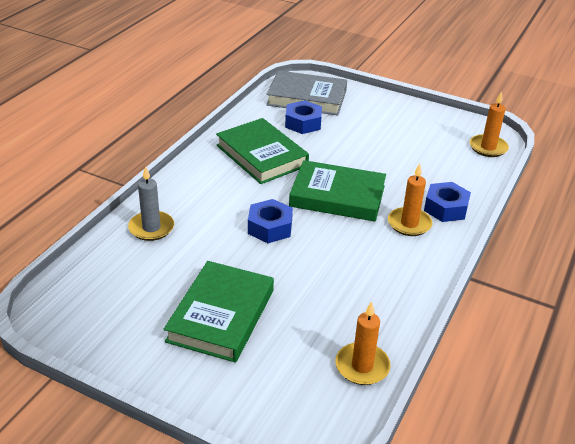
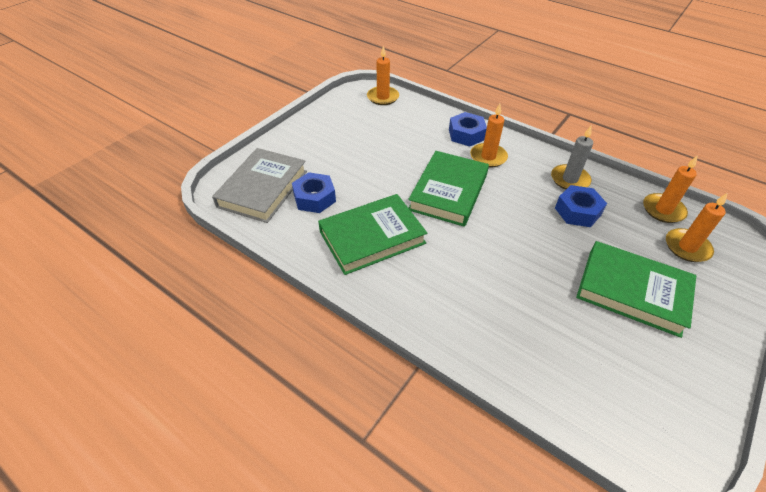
camera: 80 degrees left, 10 degrees up
grey candle [128,166,174,241] -> grey candle moved to [551,125,593,190]
blue nut [248,199,293,243] -> blue nut moved to [555,185,607,227]
none -> orange candle [666,193,727,262]

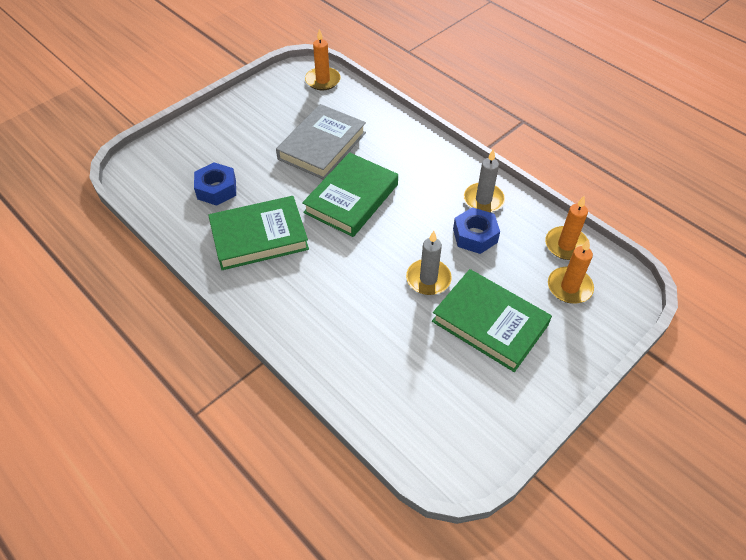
camera: 10 degrees right, 5 degrees up
grey book [212,148,307,223] -> grey book moved to [276,104,366,180]
blue nut [449,112,487,146] -> none
orange candle [470,104,508,168] -> none
none -> grey candle [406,231,452,295]

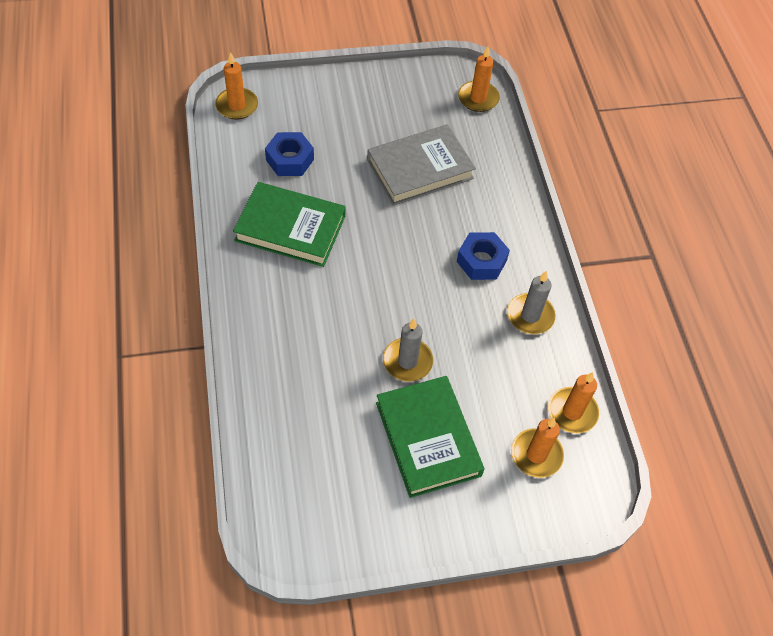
camera: 30 degrees right, 5 degrees up
green book [302,152,398,237] -> none
blue nut [453,207,500,254] -> blue nut moved to [457,232,510,280]
none -> orange candle [215,52,258,120]

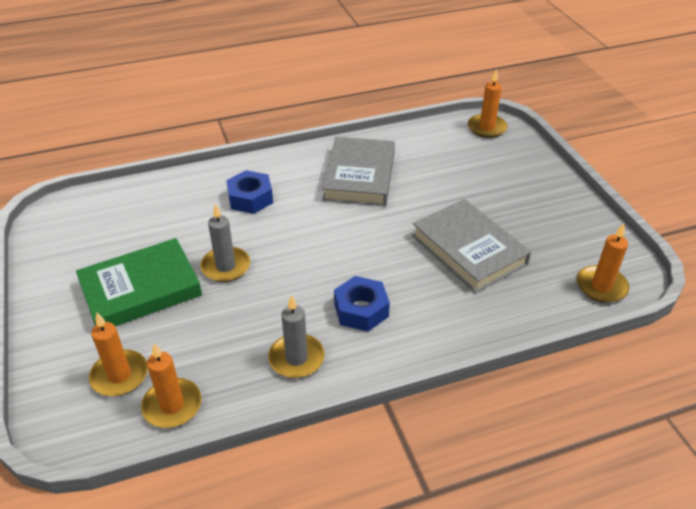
camera: 85 degrees right, 15 degrees down
green book [233,182,346,267] -> grey book [322,137,395,206]
blue nut [265,132,314,176] -> blue nut moved to [226,170,273,214]

